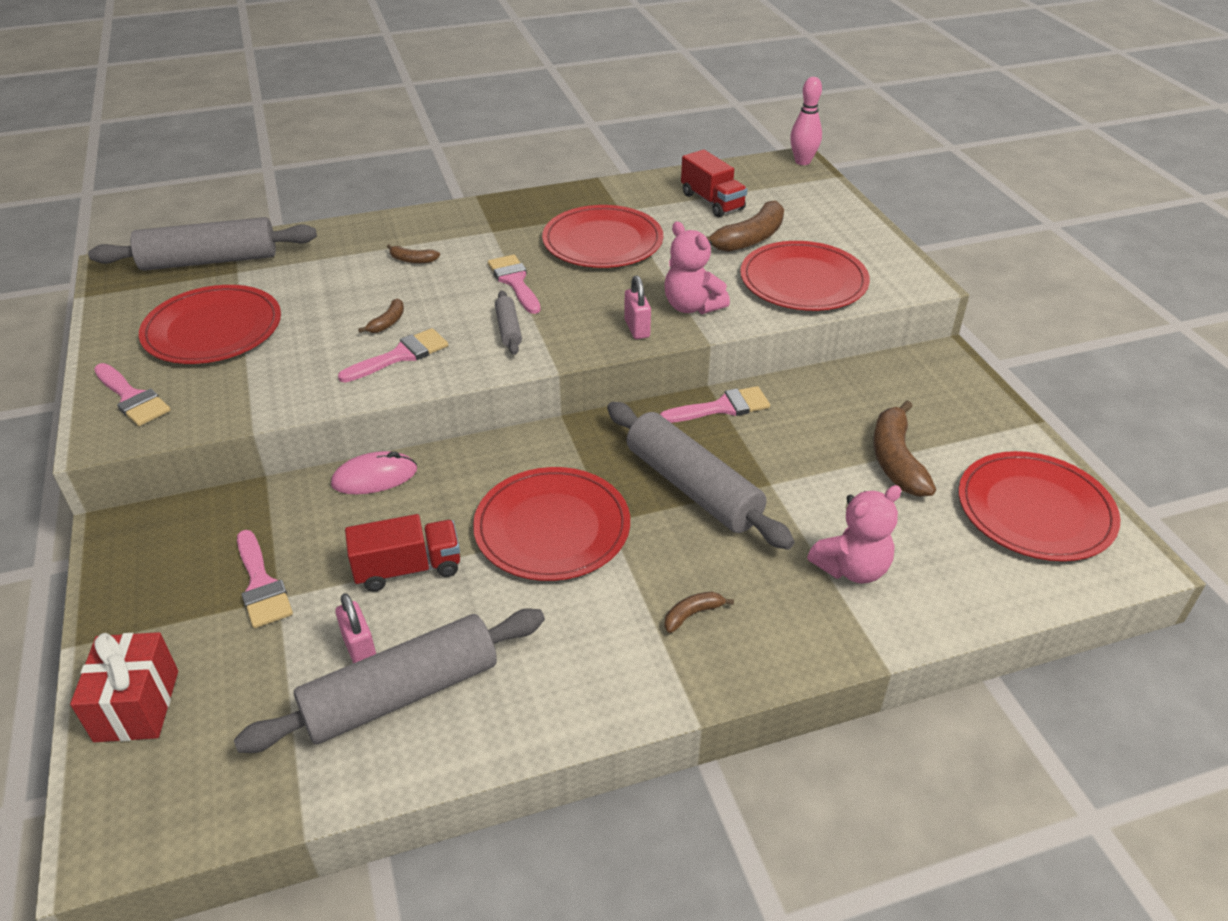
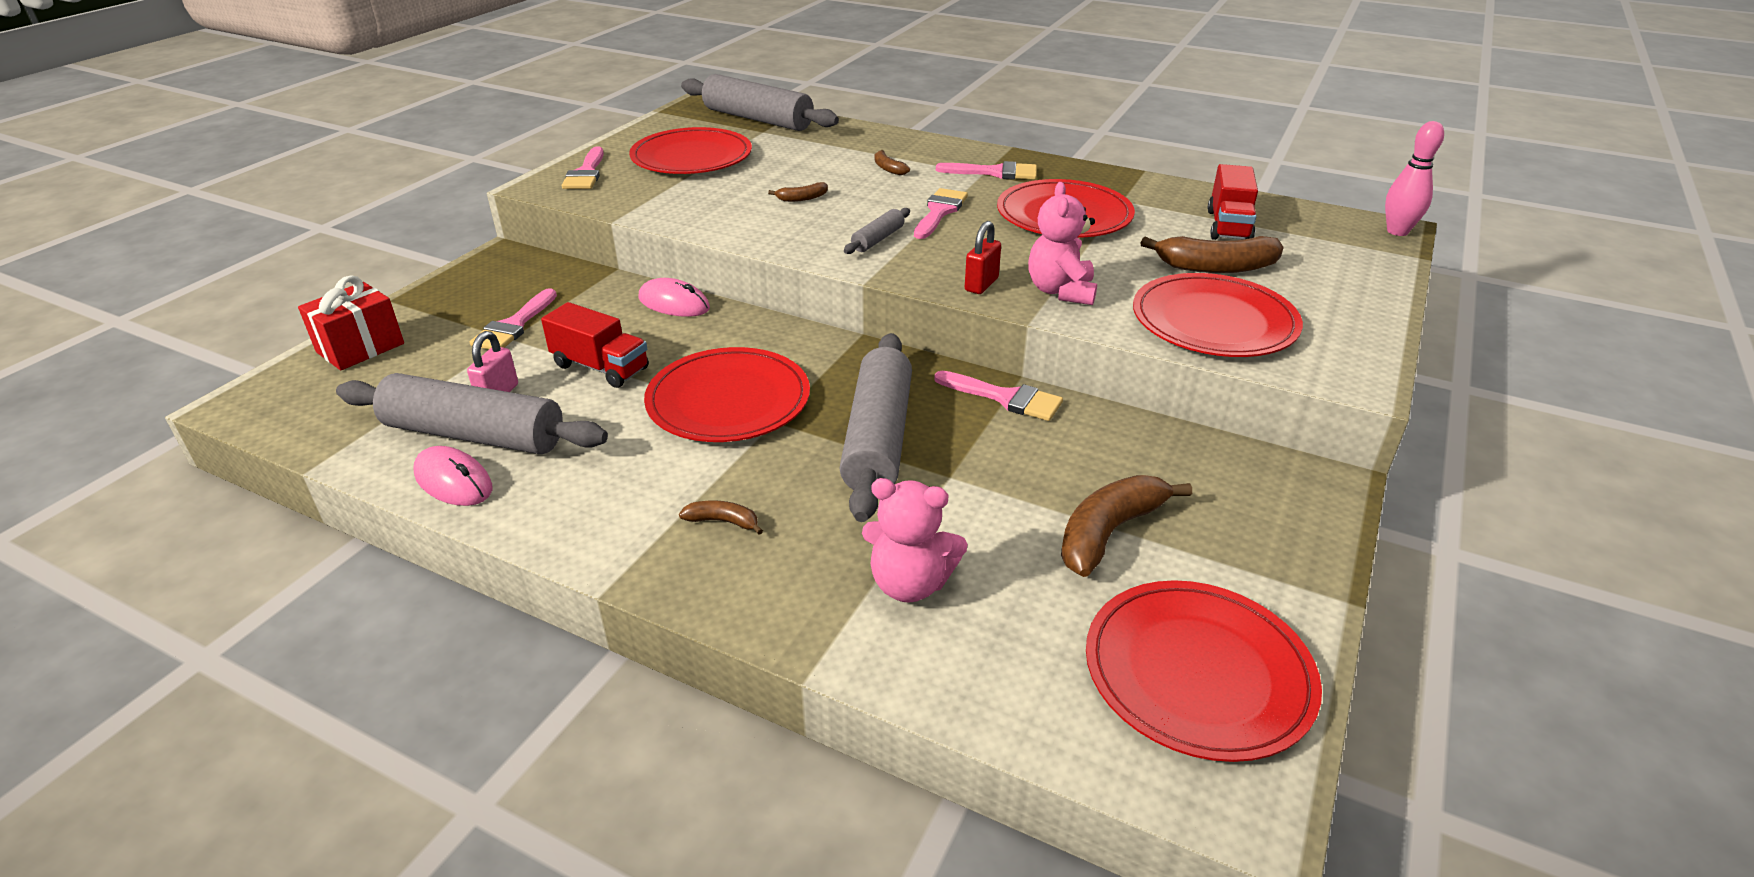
camera: 45 degrees right, 5 degrees down
pink brush [338,328,448,382] -> pink brush moved to [936,161,1037,180]
pink padlock [624,275,651,339] -> red padlock [965,221,1001,294]
none -> pink mouse [413,446,492,506]

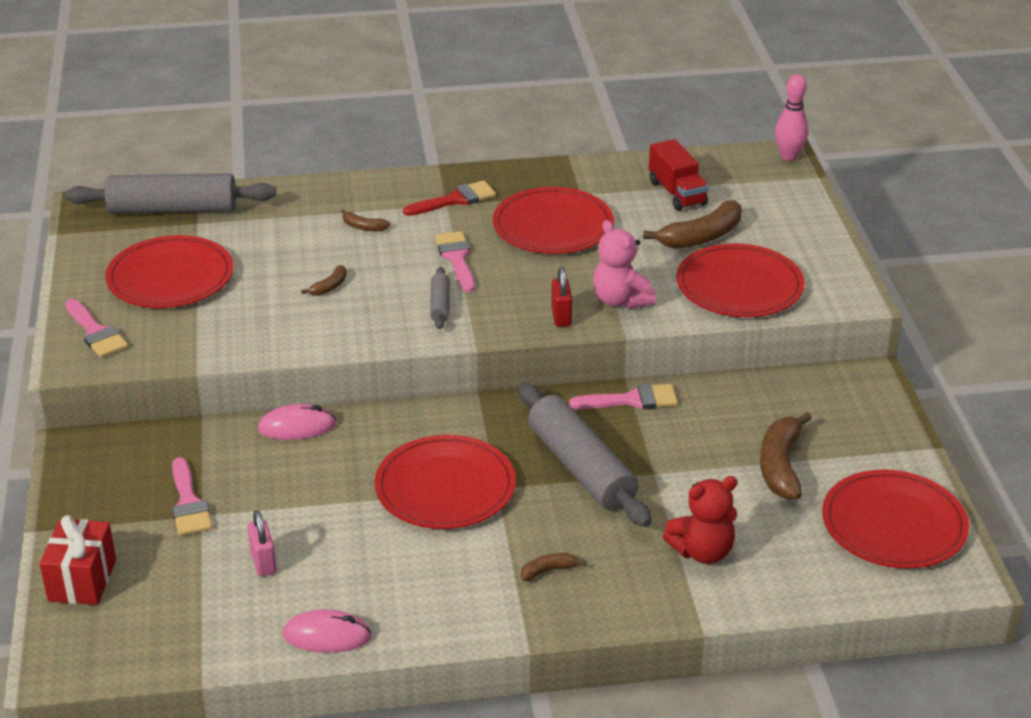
camera: 35 degrees left, 0 degrees up
grey rolling pin [336,373,608,454] -> none
red truck [541,302,649,388] -> none
pink teddy bear [862,478,968,602] -> red teddy bear [663,476,738,564]
pink brush [936,161,1037,180] -> red brush [403,180,496,216]

